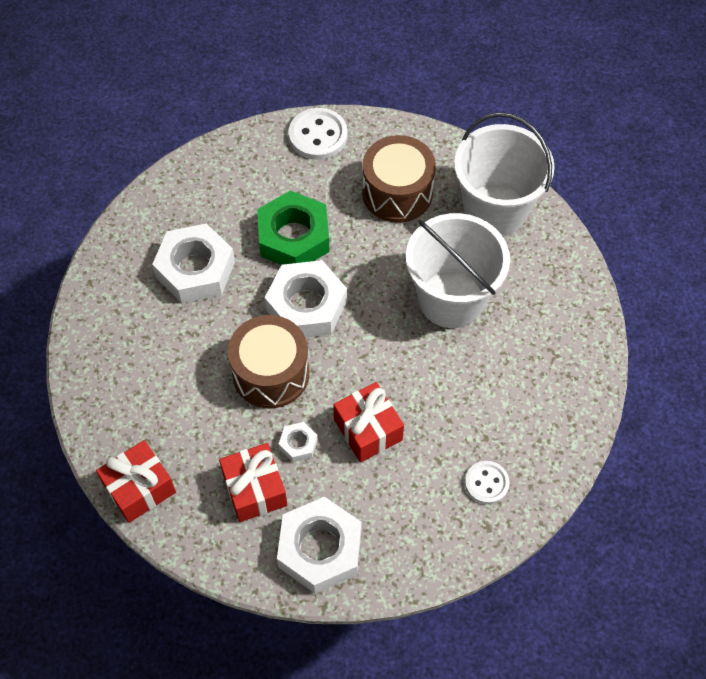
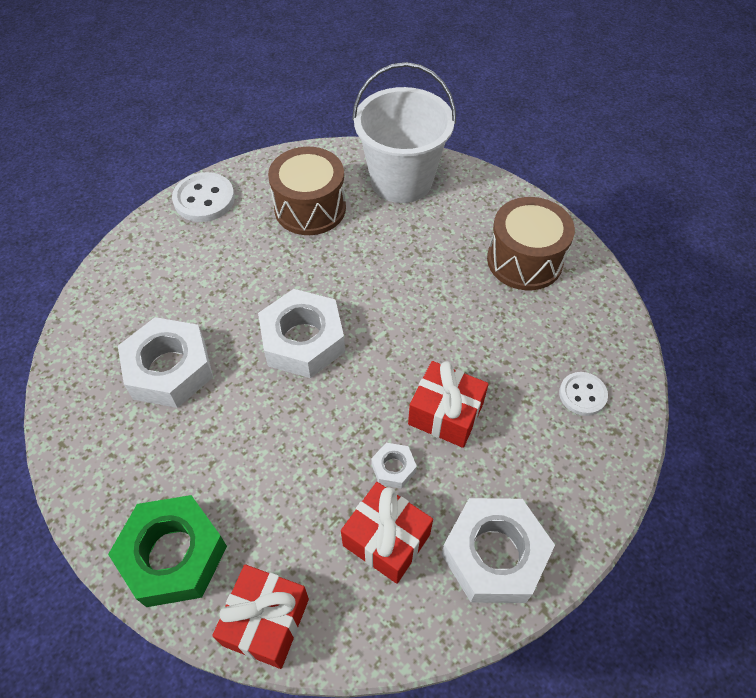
camera: 35 degrees left, 5 degrees down
brown drum [228,315,309,408] -> brown drum moved to [487,197,575,290]
green nut [257,190,330,265] -> green nut moved to [108,495,227,607]
white bucket [406,213,510,328] -> none

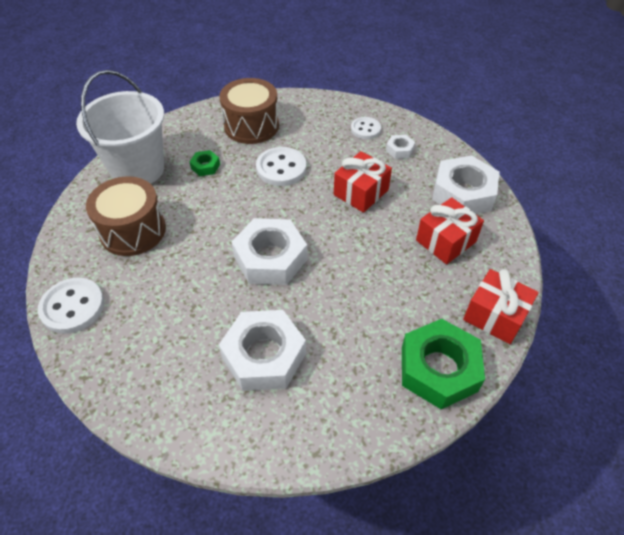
camera: 75 degrees left, 5 degrees down
white nut [371,443,417,489] -> white nut moved to [386,135,415,159]
none -> green nut [189,150,220,176]
none -> white button [256,147,306,186]

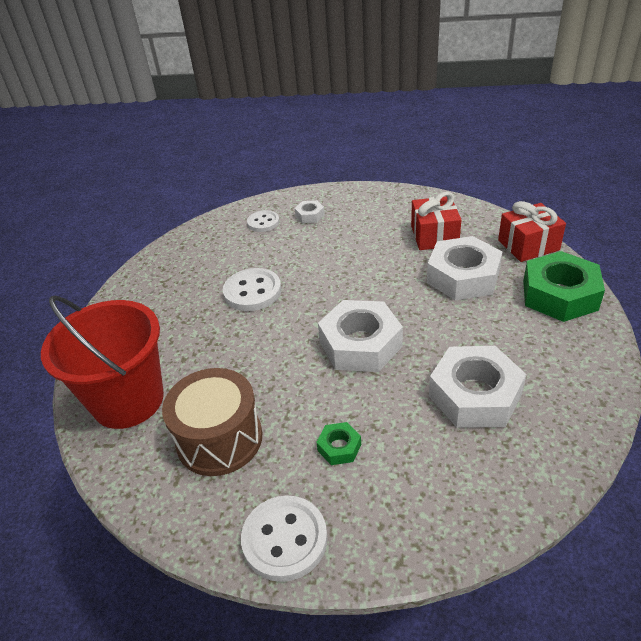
camera: 50 degrees left, 10 degrees down
white bucket [76,70,164,184] -> red bucket [41,296,164,429]
green nut [189,150,220,176] -> green nut moved to [316,422,361,465]
brown drum [219,78,279,144] -> none
red gift [334,151,392,213] -> none
white nut [432,155,500,214] -> white nut moved to [427,236,502,300]

